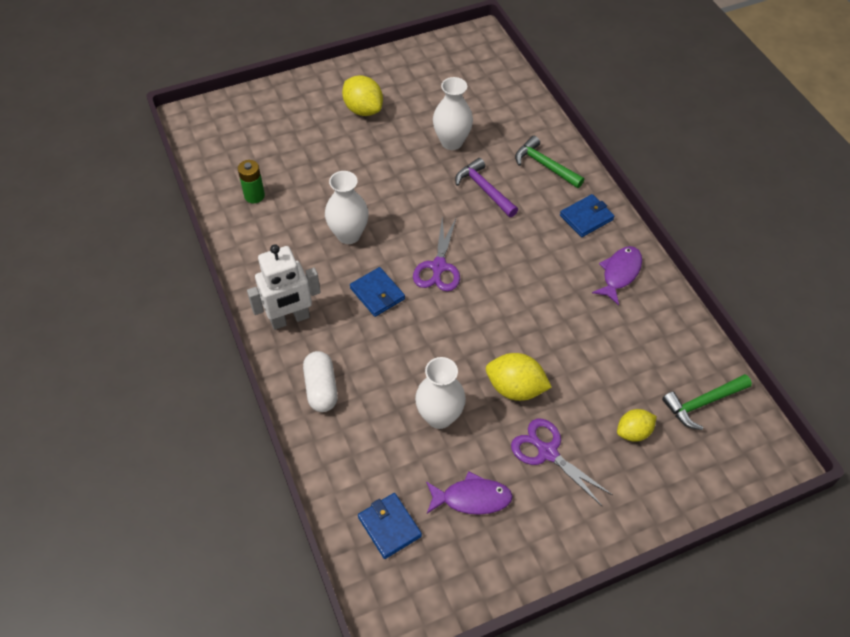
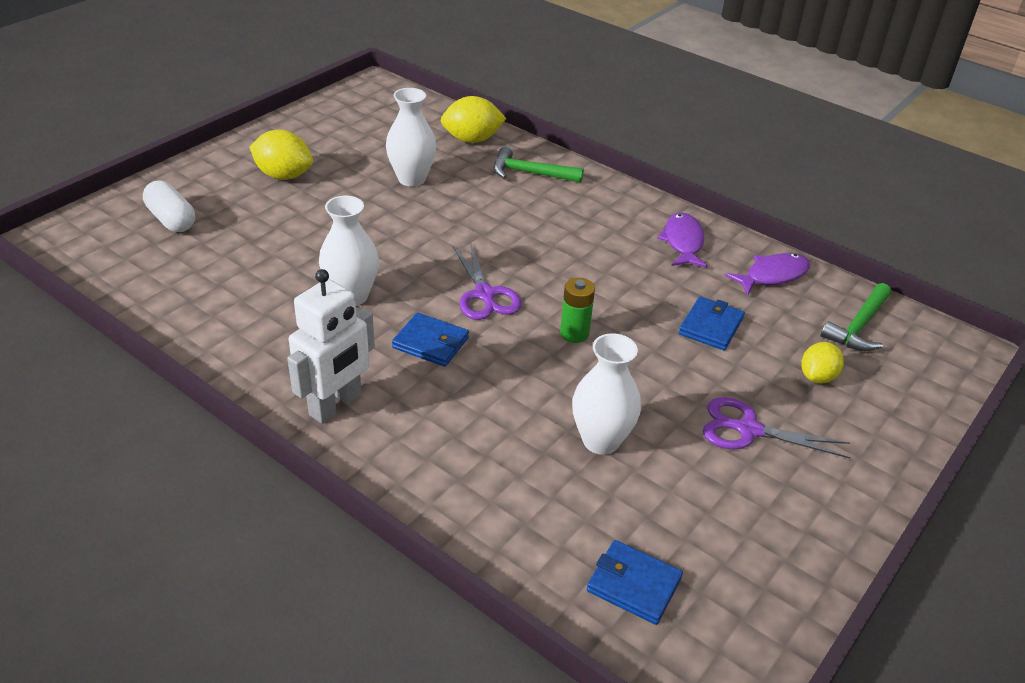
camera: 30 degrees left, 15 degrees down
green battery [238,160,265,203] -> green battery moved to [560,278,595,343]
white capsule [303,351,338,412] -> white capsule moved to [143,180,195,232]
purple fish [426,471,513,515] -> purple fish moved to [725,253,810,296]
purple hammer [455,158,518,217] -> none
yellow lemon [486,353,552,401] -> yellow lemon moved to [440,96,507,143]
blue wallet [560,194,614,237] -> blue wallet moved to [678,296,745,350]

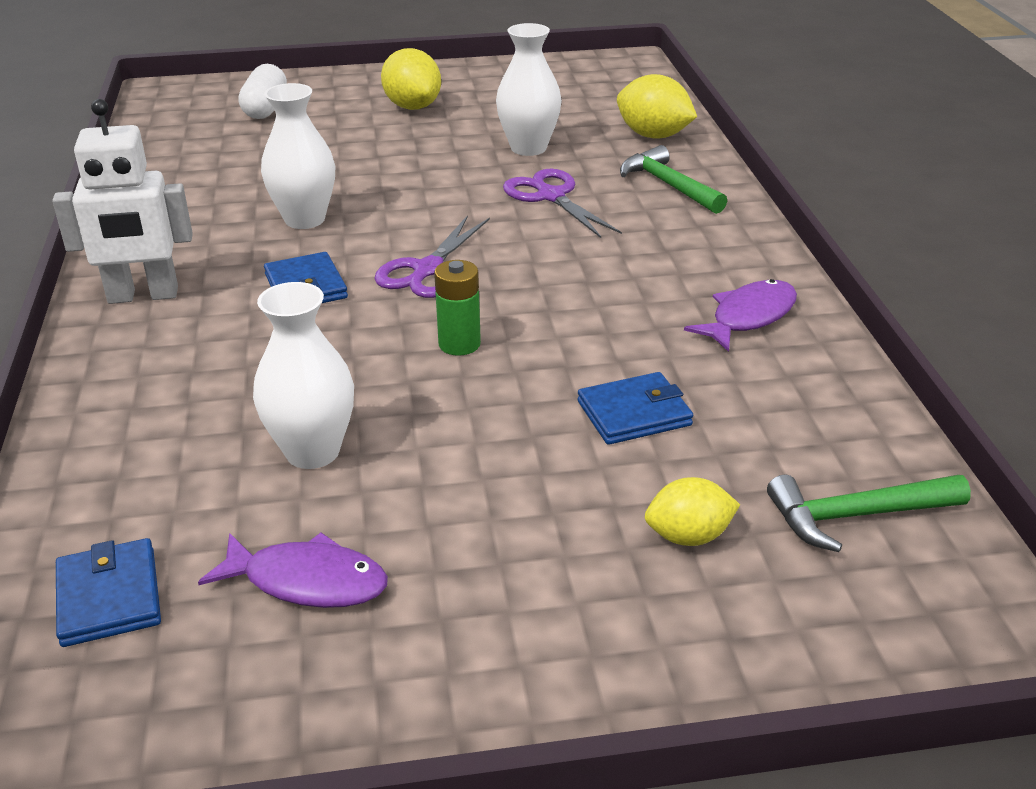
camera: 45 degrees right, 5 degrees down
purple scissors [703,397,850,459] -> purple scissors moved to [503,169,622,238]
purple fish [725,253,810,296] -> purple fish moved to [198,532,388,608]

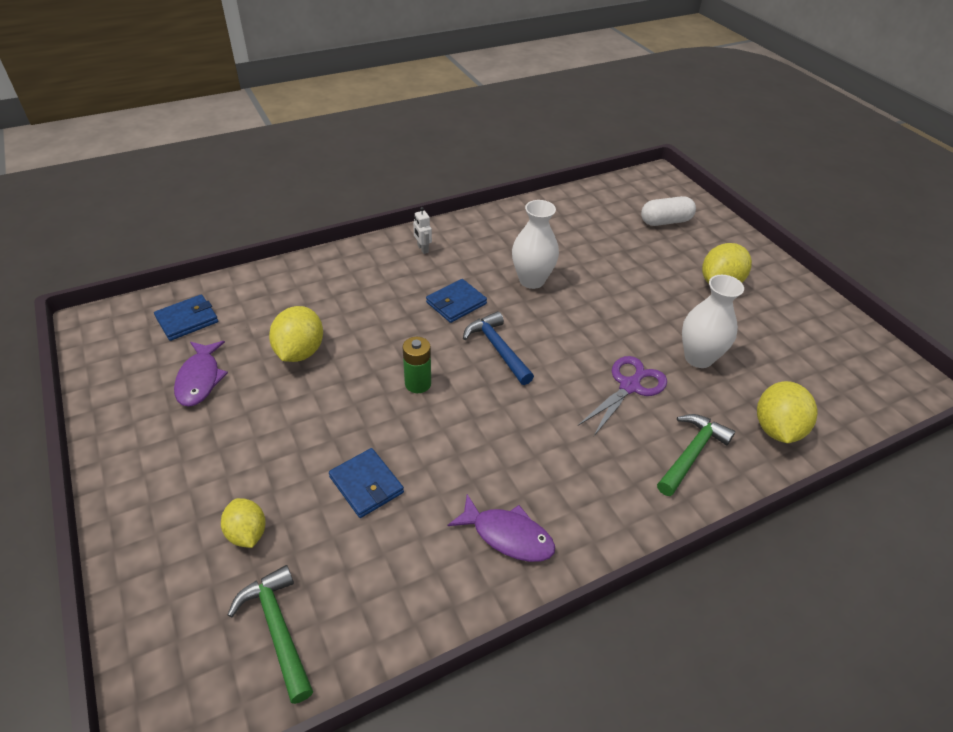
camera: 70 degrees right, 10 degrees up
white robot [52,99,193,304] -> white robot [413,207,432,254], size x0.44
white vase [253,282,354,469] -> yellow lemon [269,306,323,362]
purple scissors [374,215,490,298] -> blue hammer [463,311,534,385]

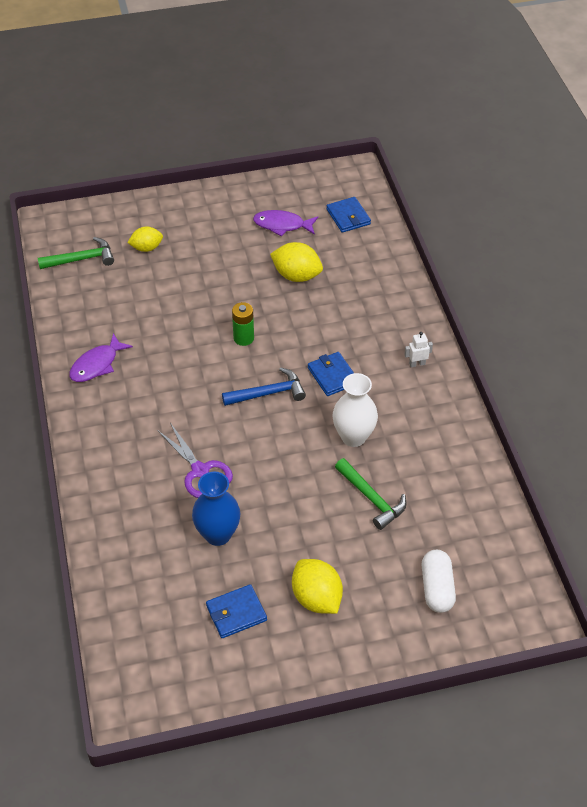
camera: 105 degrees right, 5 degrees up
blue wallet [329,448,404,518] -> blue wallet moved to [206,584,267,638]
green hammer [657,414,735,496] -> green hammer moved to [335,458,406,530]
white vase [682,275,744,368] -> blue vase [192,472,241,546]
yellow lemon [757,381,818,443] -> none

